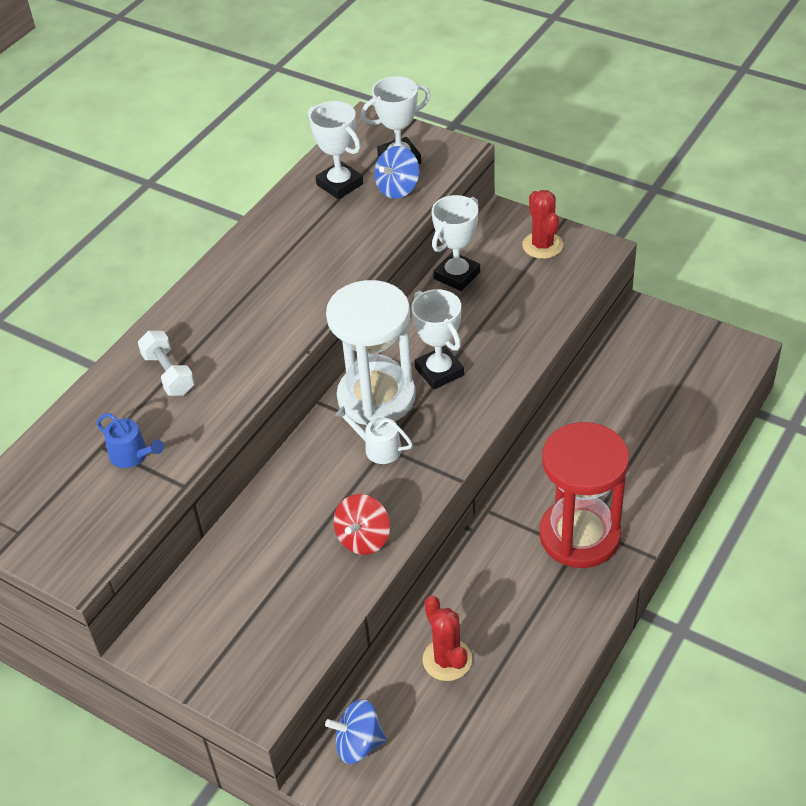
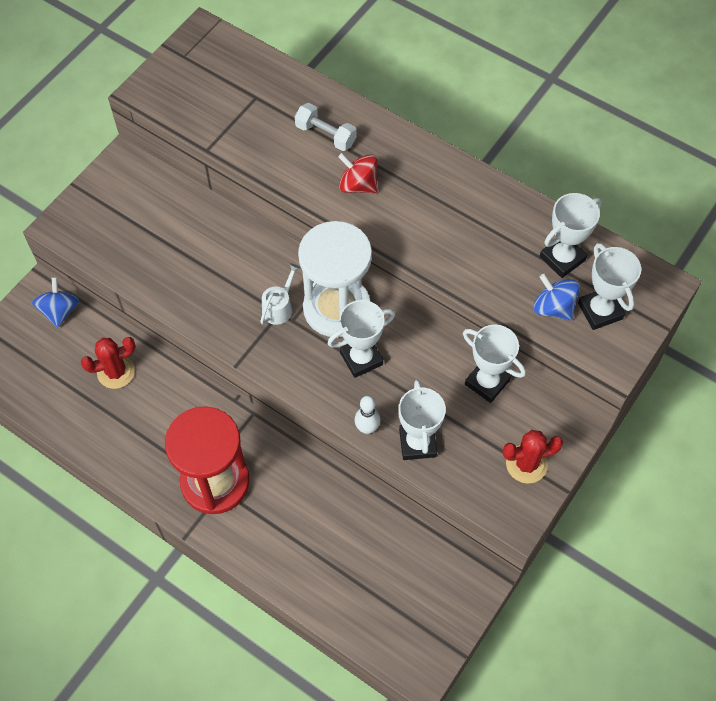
camera: 90 degrees right, 15 degrees up
blue watering can [96,413,164,468] -> none
white dumbbell [138,331,195,396] -> white dumbbell turned 60 degrees clockwise [295,103,357,151]
red spinning top [333,494,390,555] -> red spinning top moved to [338,153,378,193]
none -> white bowling pin [354,396,380,434]
none -> white trophy [398,379,446,460]

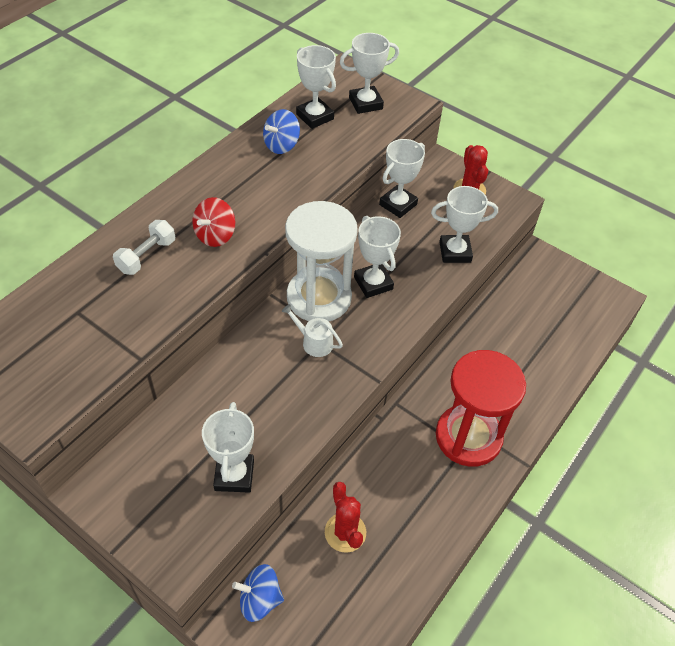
camera: 90 degrees left, 10 degrees down
white bowling pin [354,396,380,434] -> none
blue spinning top [534,274,580,321] -> blue spinning top moved to [263,109,300,154]
none -> white trophy [202,402,254,493]

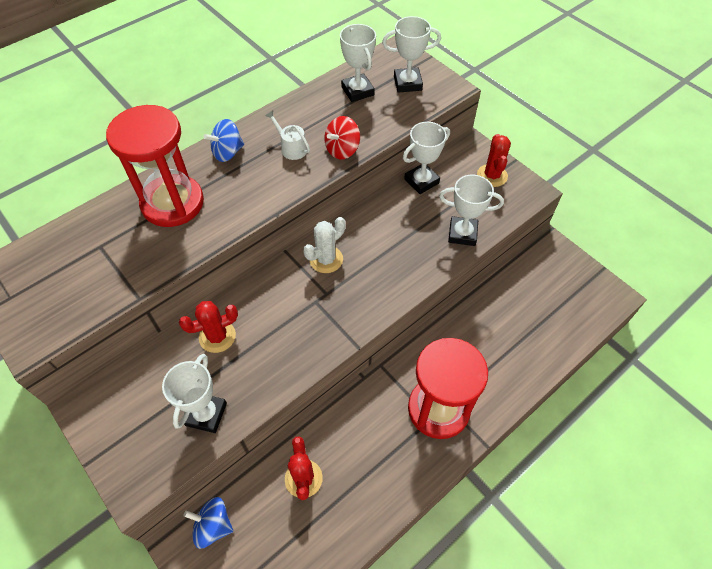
camera: 15 degrees right, 5 degrees up
white dumbbell [113,220,175,275] -> red hourglass [106,105,204,227]
red spinning top [192,197,235,247] -> red spinning top moved to [324,116,360,159]
blue spinning top [263,109,300,154] -> blue spinning top moved to [204,119,244,162]
white watering can [282,304,343,357] -> white watering can moved to [265,111,310,160]
white hourglass [285,201,358,322] -> white cactus [303,217,345,273]
white trophy [354,216,401,298] -> none
none -> red cactus [179,301,238,353]

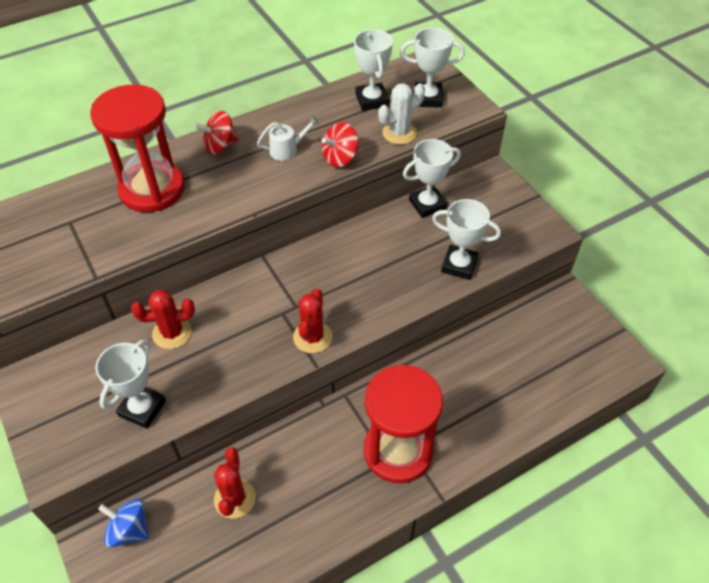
camera: 10 degrees right, 5 degrees down
blue spinning top [204,119,244,162] -> red spinning top [195,111,239,155]
white watering can [265,111,310,160] -> white watering can turned 105 degrees clockwise [257,116,319,161]
white cactus [303,217,345,273] -> white cactus moved to [378,83,425,145]
red cactus [477,134,511,187] -> red cactus moved to [293,289,333,353]

